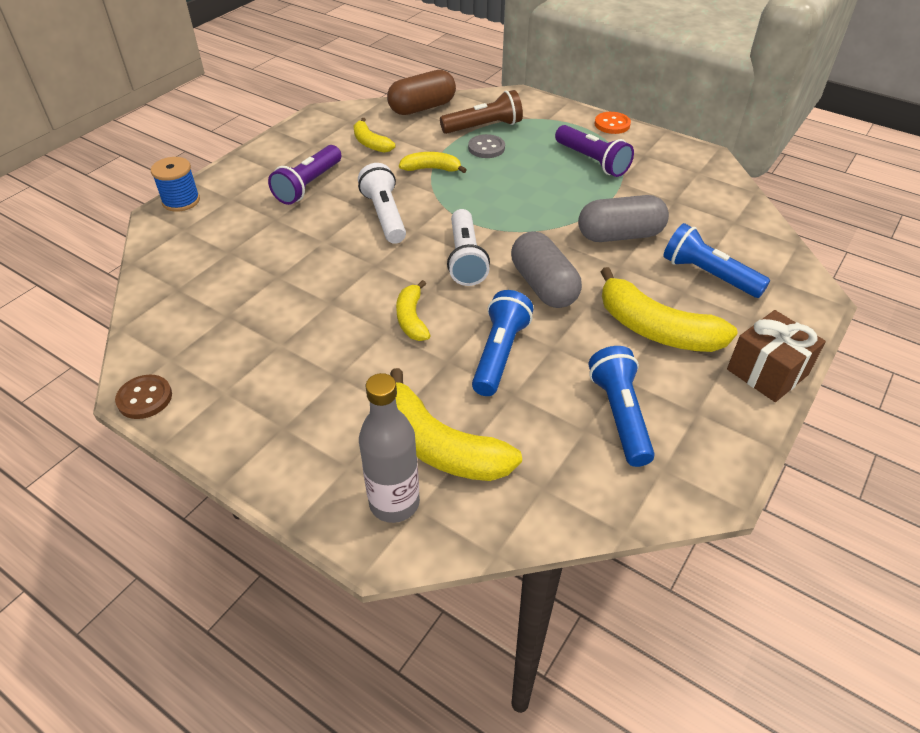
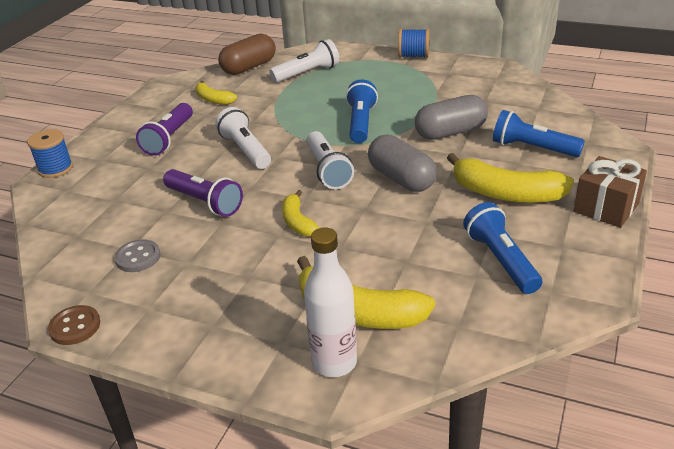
camera: 10 degrees left, 10 degrees down
grey bottle [359,373,420,523] -> white bottle [304,228,357,377]
yellow banana [399,152,467,173] -> none
brown flashlight [440,90,523,134] -> white flashlight [269,39,339,83]
grey button [468,134,505,158] -> grey button moved to [114,239,161,272]
blue flashlight [472,290,533,396] -> blue flashlight moved to [346,79,378,143]
purple flashlight [555,125,634,177] -> purple flashlight moved to [163,169,243,217]
orange button [595,112,631,134] -> blue spool [398,29,430,58]

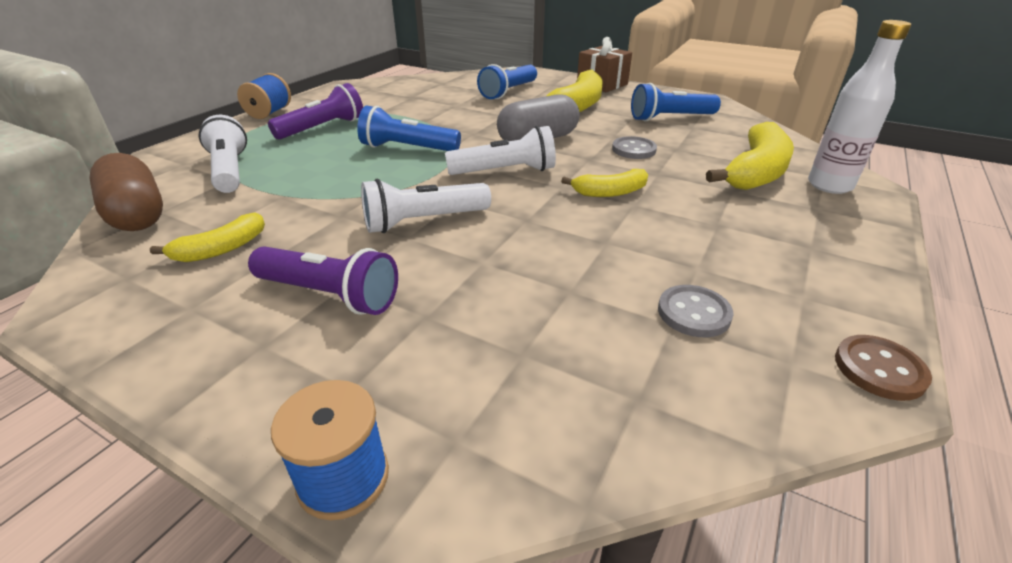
camera: 85 degrees left, 0 degrees up
purple flashlight [163,169,243,217] -> purple flashlight moved to [268,83,363,139]
grey capsule [415,95,488,140] -> none
none -> grey button [612,136,657,159]

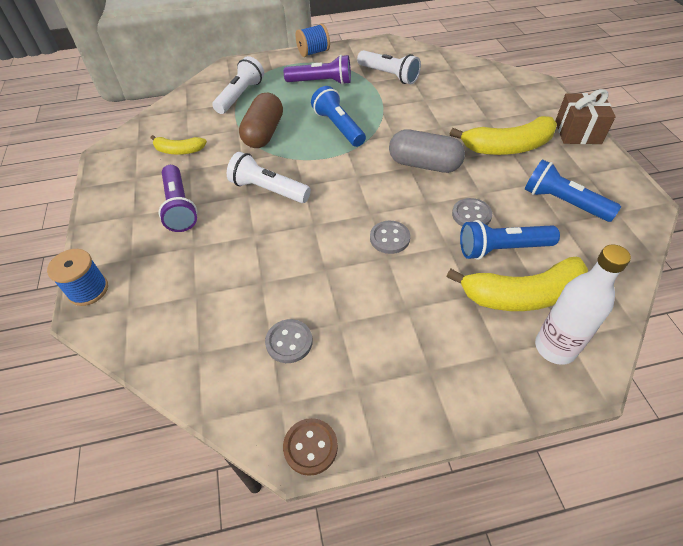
camera: 50 degrees right, 15 degrees up
brown capsule [89,153,163,231] -> brown capsule moved to [239,93,283,148]
white flashlight [445,126,556,175] -> white flashlight moved to [357,50,421,84]
blue flashlight [477,64,537,99] -> blue flashlight moved to [460,220,560,260]
yellow banana [561,169,648,197] -> grey button [370,221,410,254]

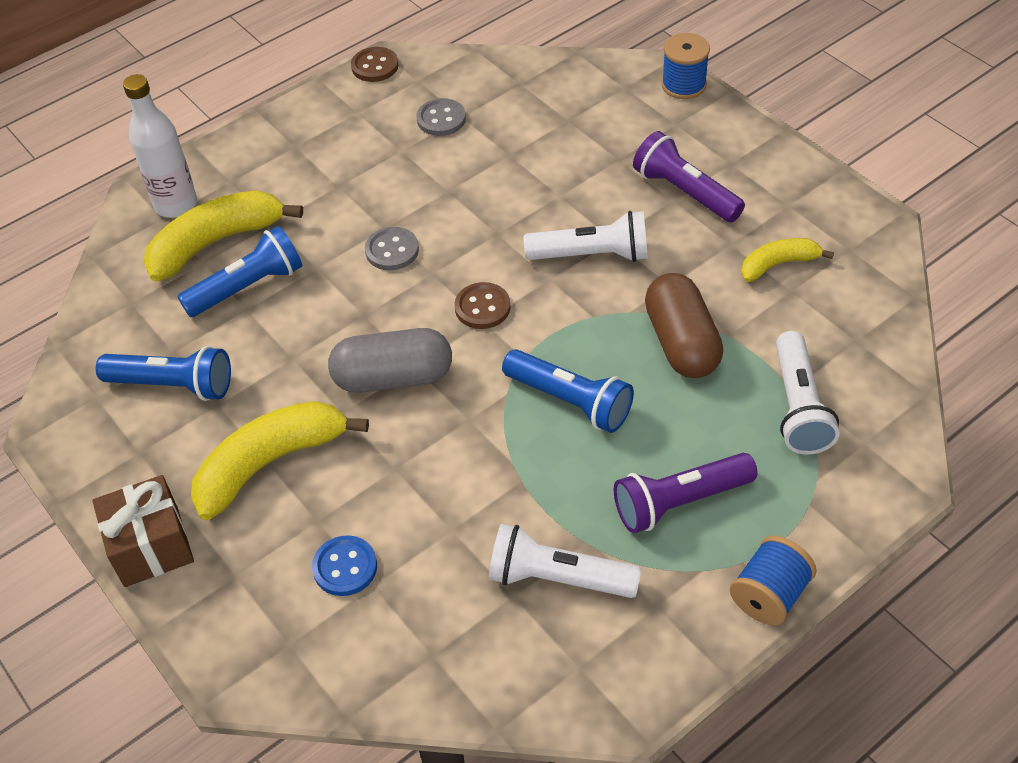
camera: 155 degrees right, 0 degrees up
grey button [452,198,492,226] -> none
none -> blue button [312,535,377,596]
none -> brown button [454,282,510,329]

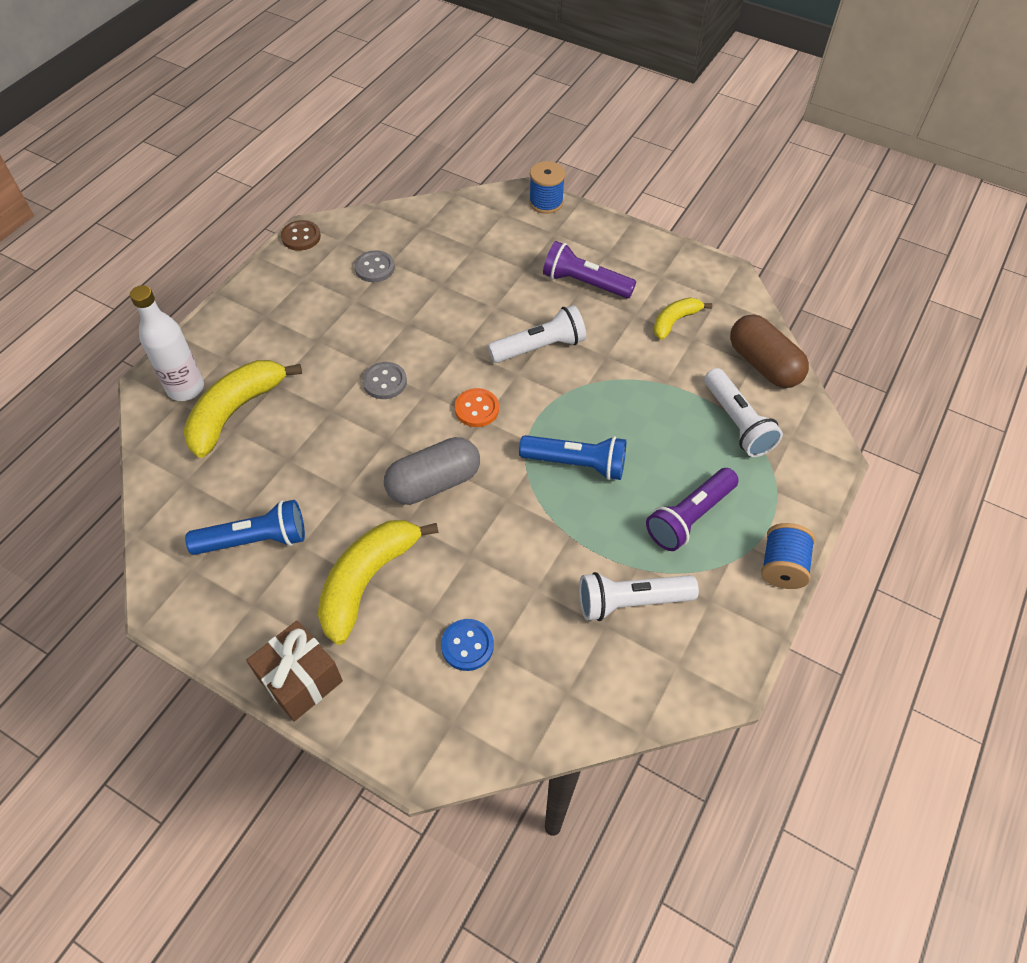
camera: 25 degrees left, 5 degrees up
blue flashlight [177,226,302,317] -> none
brown button [454,282,510,329] -> orange button [455,388,499,427]
brown capsule [645,273,723,378] -> brown capsule moved to [730,314,809,388]

